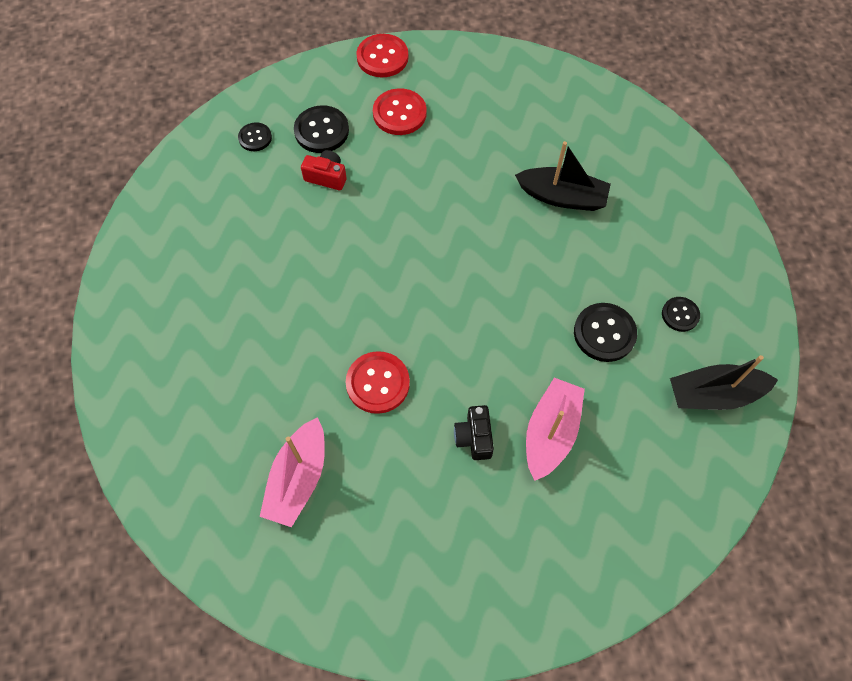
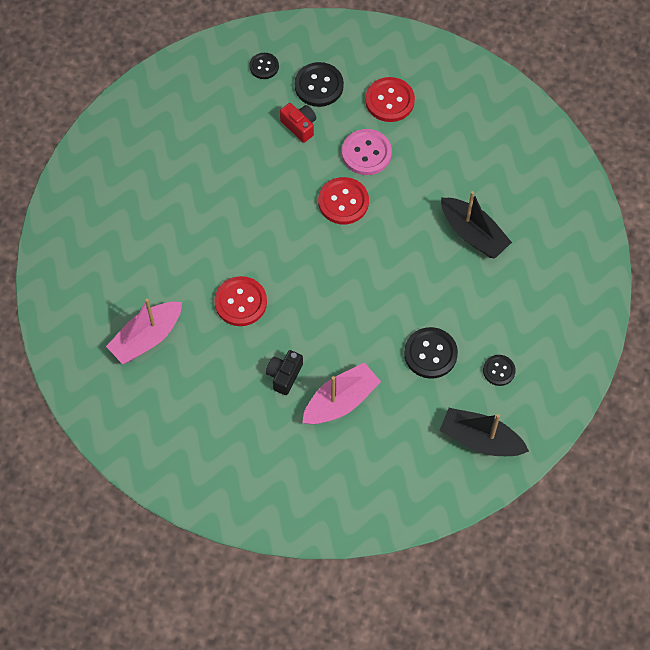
camera: 30 degrees right, 0 degrees up
red button [356,34,408,77] -> red button moved to [318,177,369,225]
none -> pink button [342,129,392,175]

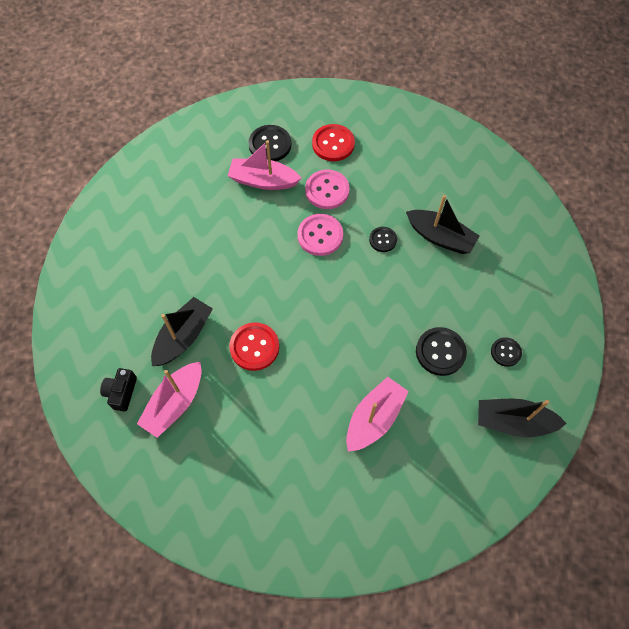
camera: 15 degrees left, 0 degrees up
black button [249,53,279,79] -> black button moved to [369,227,397,252]
black camera [266,350,303,395] -> black camera moved to [100,368,137,411]
red camera [280,103,316,143] -> pink boat [228,140,301,190]
red button [318,177,369,225] -> pink button [298,214,343,256]
none -> black boat [151,297,213,366]

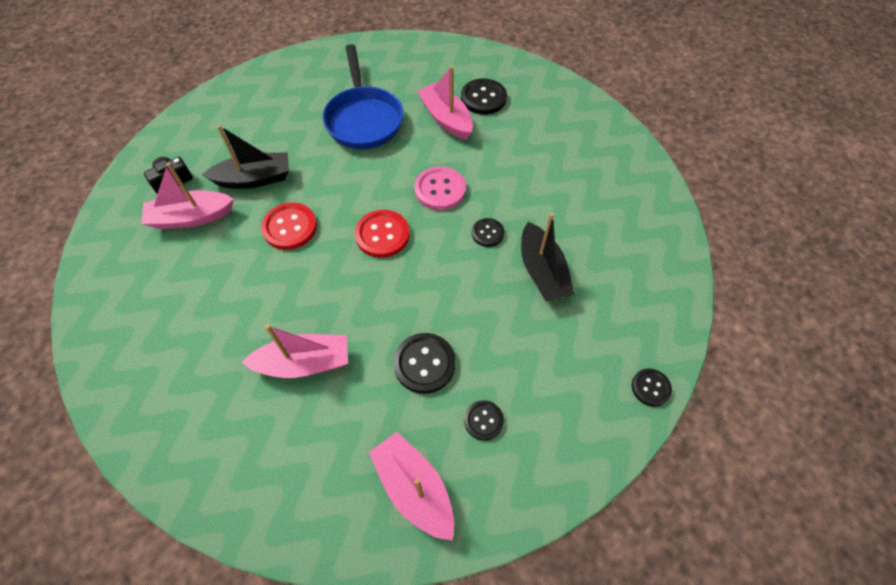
camera: 45 degrees right, 5 degrees down
pink button [305,170,350,209] -> none
red button [312,124,355,161] -> red button moved to [355,210,409,258]
black boat [478,399,567,437] -> pink boat [369,432,454,541]
none -> blue pan [323,44,404,149]
none -> black button [632,368,672,407]

